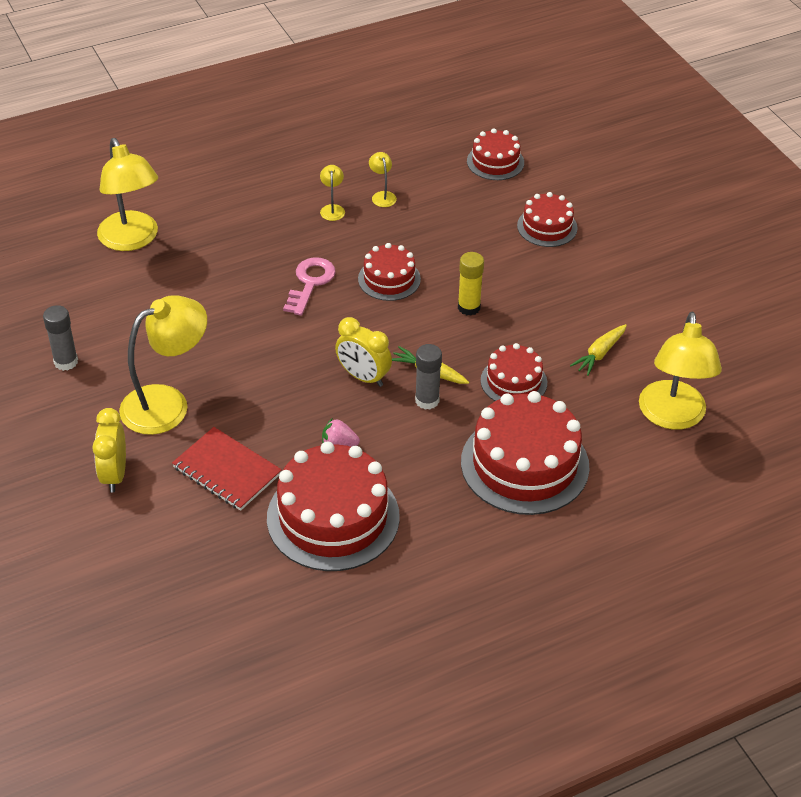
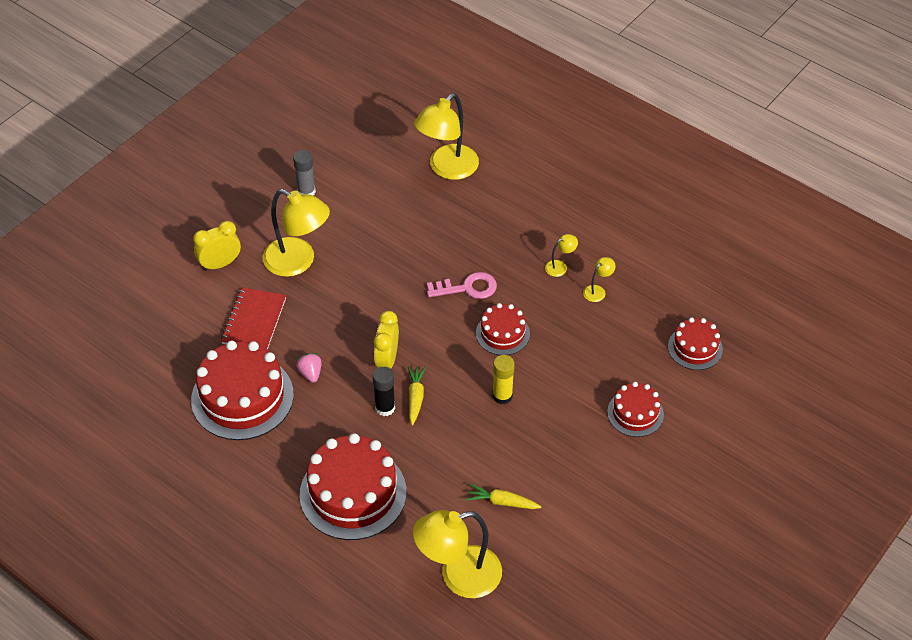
camera: 65 degrees right, 5 degrees up
grey glue stick [415,344,442,410] -> black glue stick [373,367,395,416]
red cake [481,343,547,401] -> none

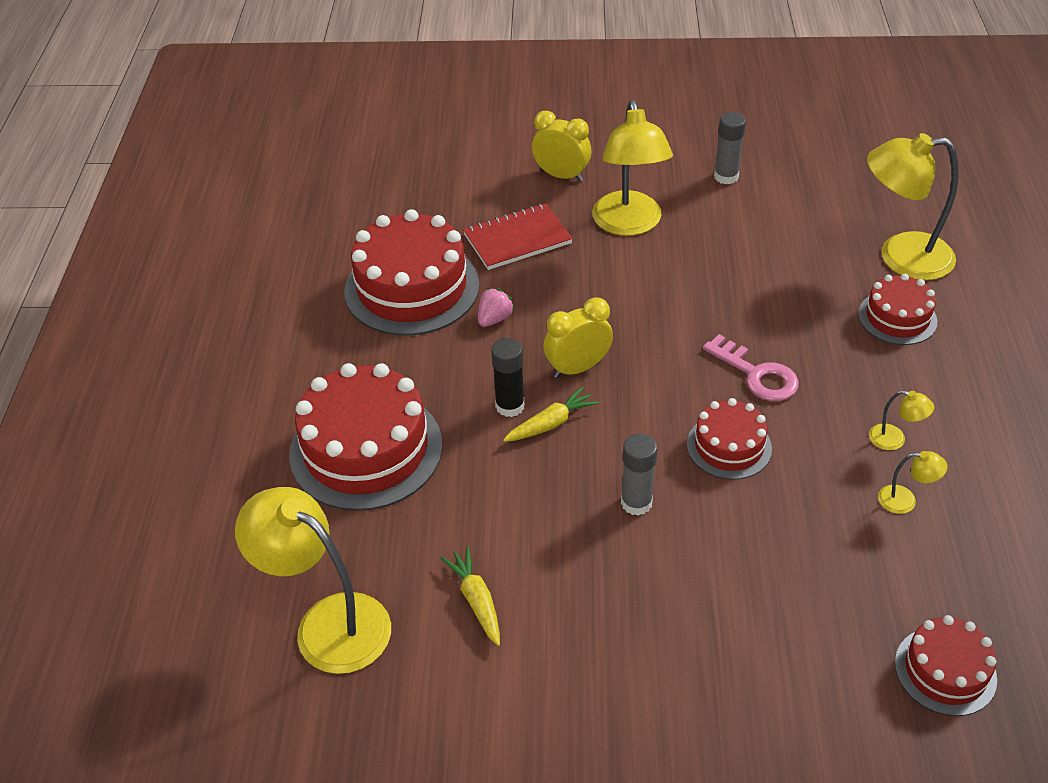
camera: 55 degrees right, 5 degrees down
yellow glue stick [493,355,515,404] -> grey glue stick [621,433,657,516]
red cake [607,382,664,437] -> red cake moved to [858,274,938,345]

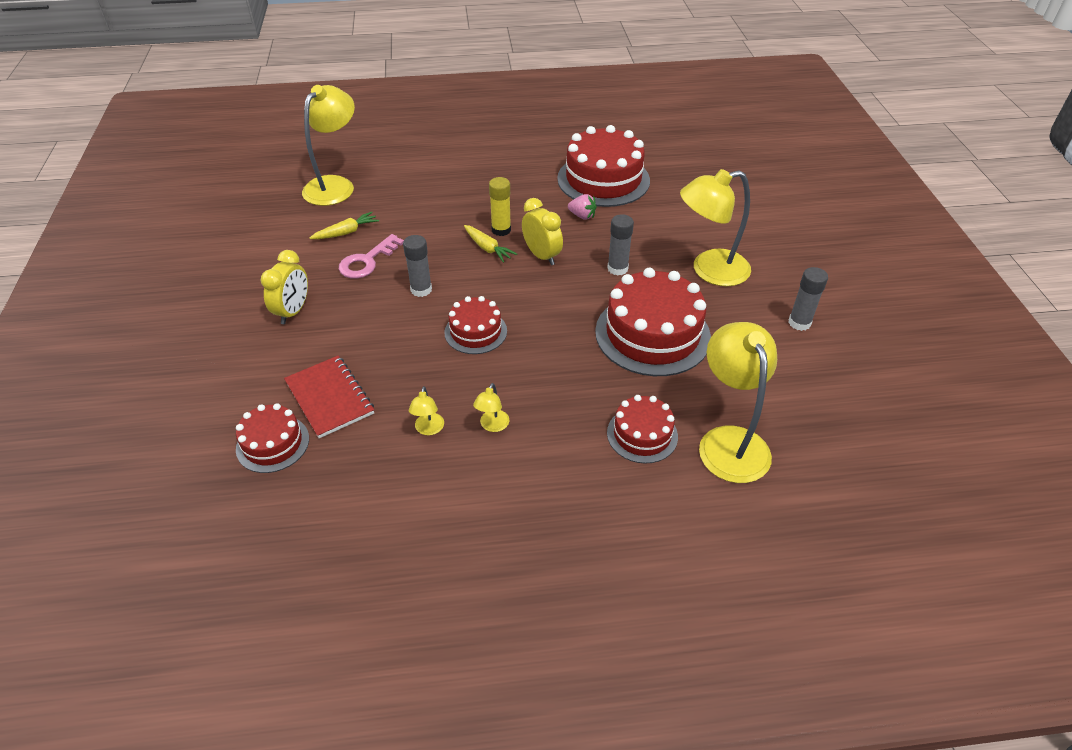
camera: 80 degrees right, 0 degrees up
red cake [289,363,442,511] -> red cake moved to [595,268,711,376]
red notebook [463,203,573,270] -> red notebook moved to [284,355,374,438]
black glue stick [491,338,525,417] -> yellow glue stick [489,177,511,236]
yellow clock [532,111,591,182] -> yellow clock moved to [261,250,308,324]
pink key [703,334,799,401] -> pink key moved to [339,234,404,279]
none -> grey glue stick [607,214,634,275]

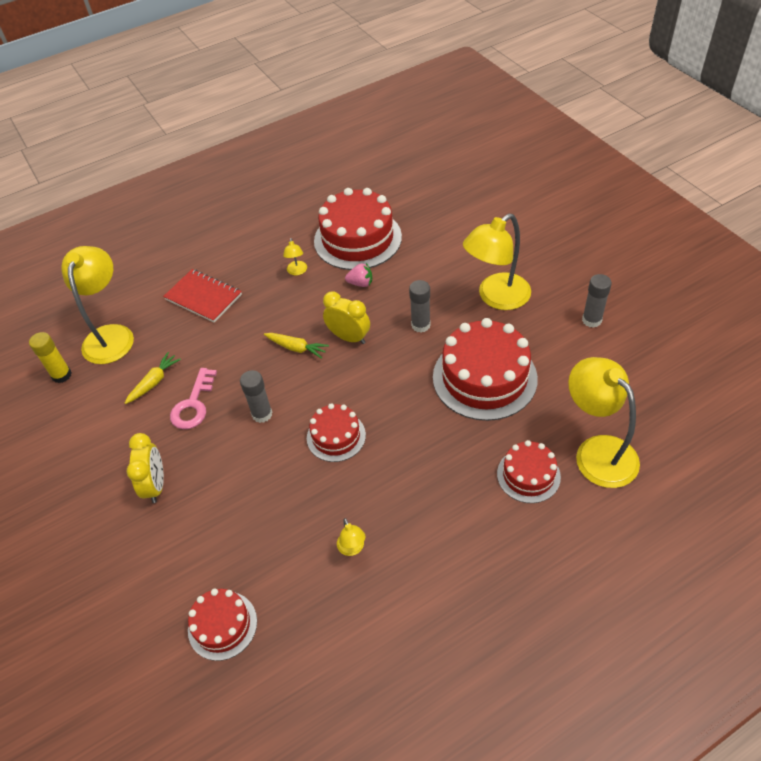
camera: 20 degrees left, 5 degrees up
red notebook [284,355,374,438] -> red notebook moved to [163,269,242,322]
yellow lamp [473,383,509,432] -> yellow lamp moved to [283,238,307,275]
yellow glue stick [489,177,511,236] -> yellow glue stick moved to [29,332,72,383]

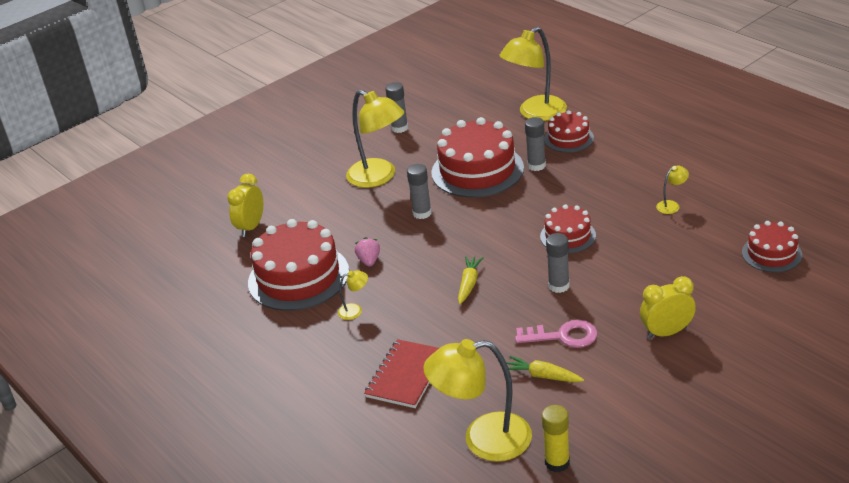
camera: 100 degrees left, 15 degrees down
yellow clock [323,291,370,344] -> yellow clock moved to [227,174,263,237]
none -> grey glue stick [525,117,546,171]

